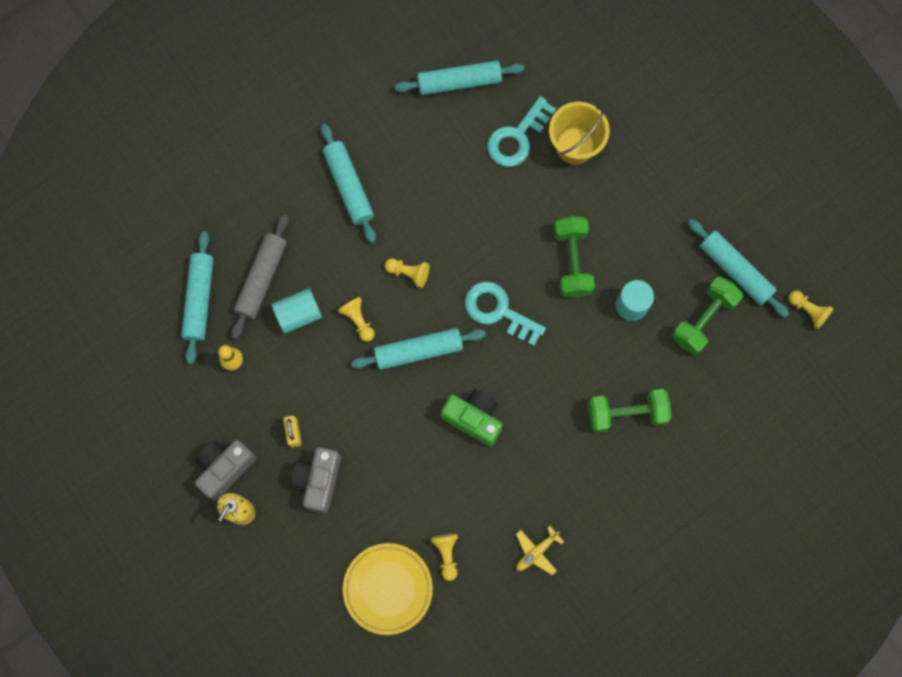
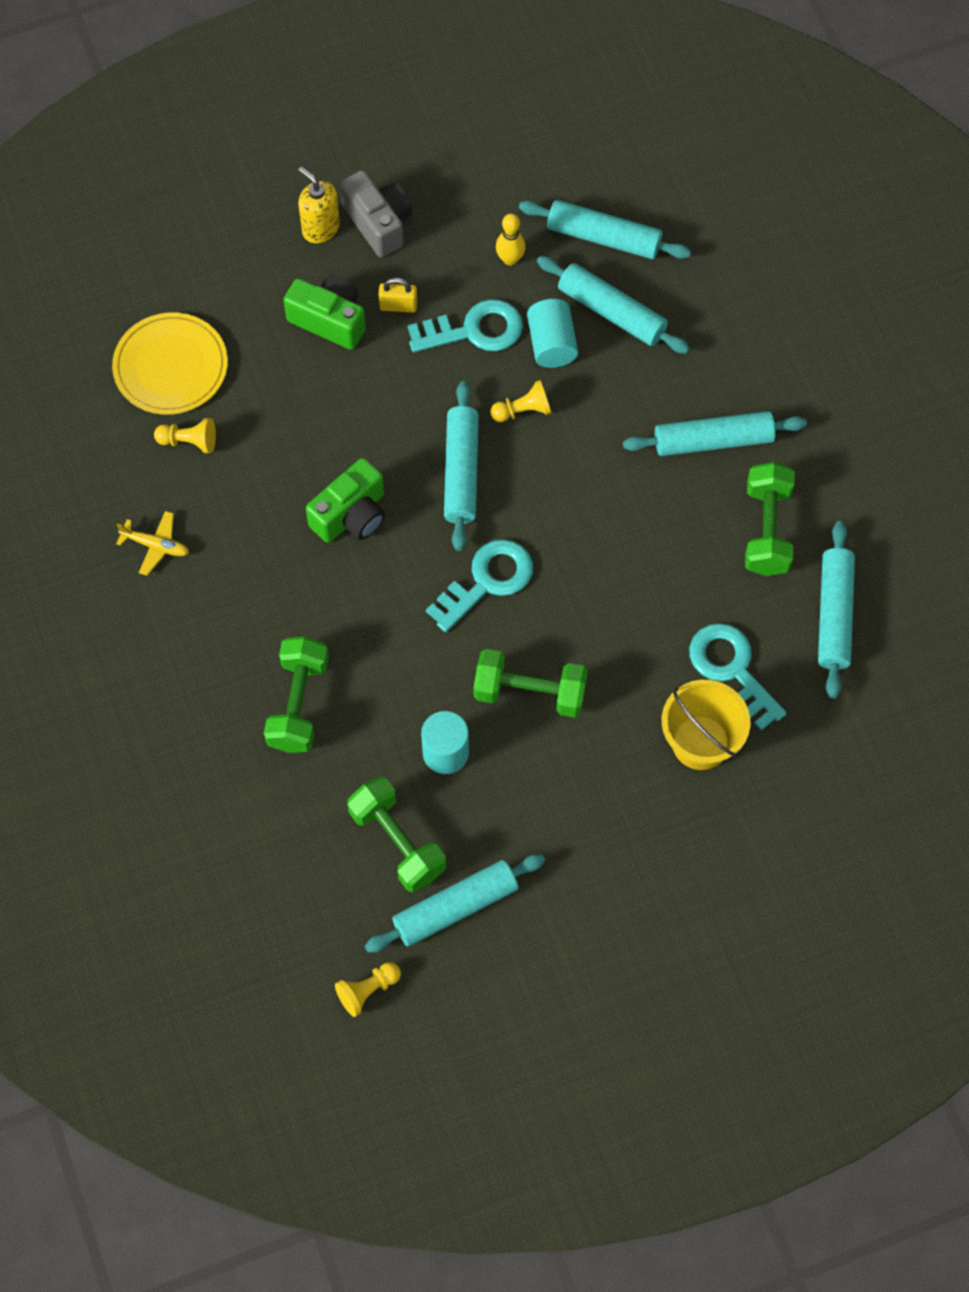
camera: 105 degrees right, 10 degrees down
grey rolling pin [231,214,289,339] -> turquoise rolling pin [537,256,690,354]
grey camera [290,447,341,513] -> green camera [284,274,366,350]
yellow pawn [385,258,429,288] -> none
yellow plane [516,526,564,575] -> yellow plane turned 135 degrees clockwise [116,511,189,576]
none -> turquoise key [408,299,523,353]
none -> green dumbbell [745,462,795,576]

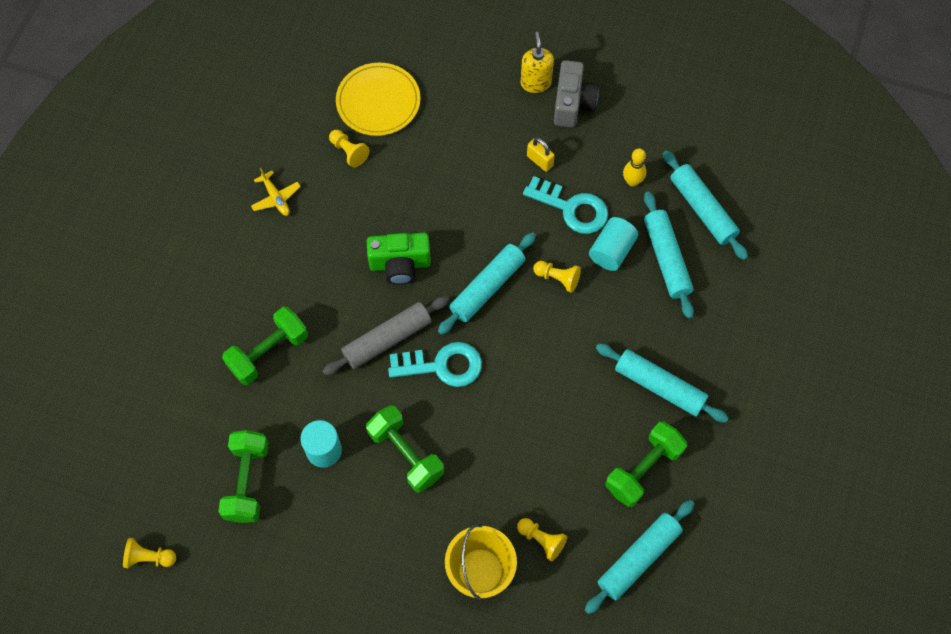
camera: 40 degrees right, 0 degrees up
green camera [284,274,366,350] -> none
turquoise rolling pin [365,854,545,953] -> none
turquoise key [689,623,786,730] -> yellow pawn [517,518,567,561]
none -> grey rolling pin [323,296,449,376]

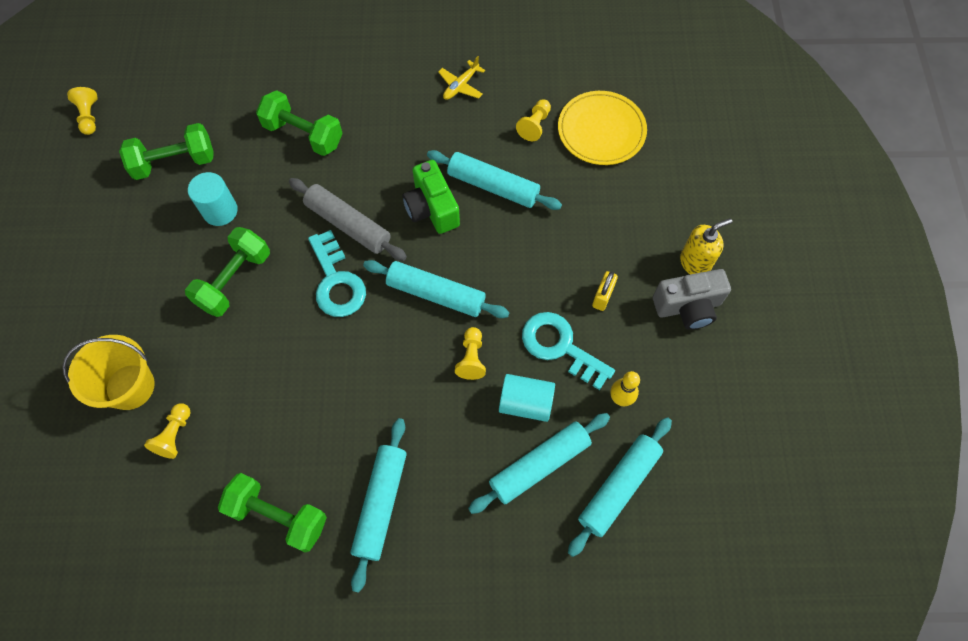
camera: 70 degrees right, 0 degrees up
turquoise key [523,176,608,234] -> turquoise key turned 120 degrees clockwise [522,312,615,390]
turquoise rolling pin [584,500,695,614] -> turquoise rolling pin moved to [427,150,562,210]

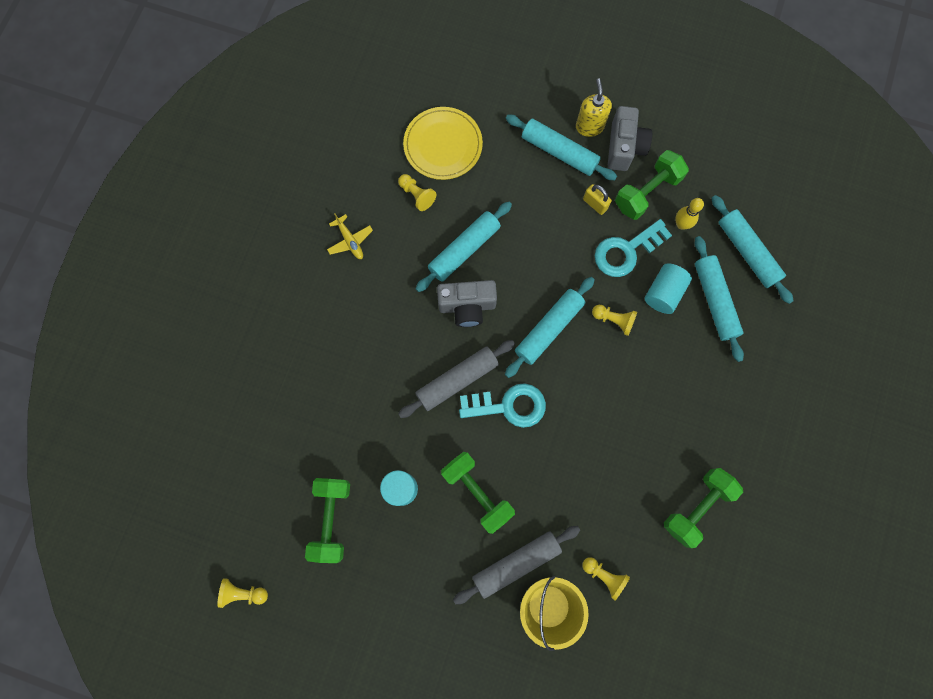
camera: 70 degrees left, 10 degrees up
green dumbbell [256,90,343,156] -> green dumbbell moved to [615,150,689,220]
turquoise rolling pin [351,418,407,593] -> turquoise rolling pin moved to [506,115,617,180]
green camera [402,160,460,234] -> grey camera [437,280,497,327]
none -> grey rolling pin [453,526,580,604]

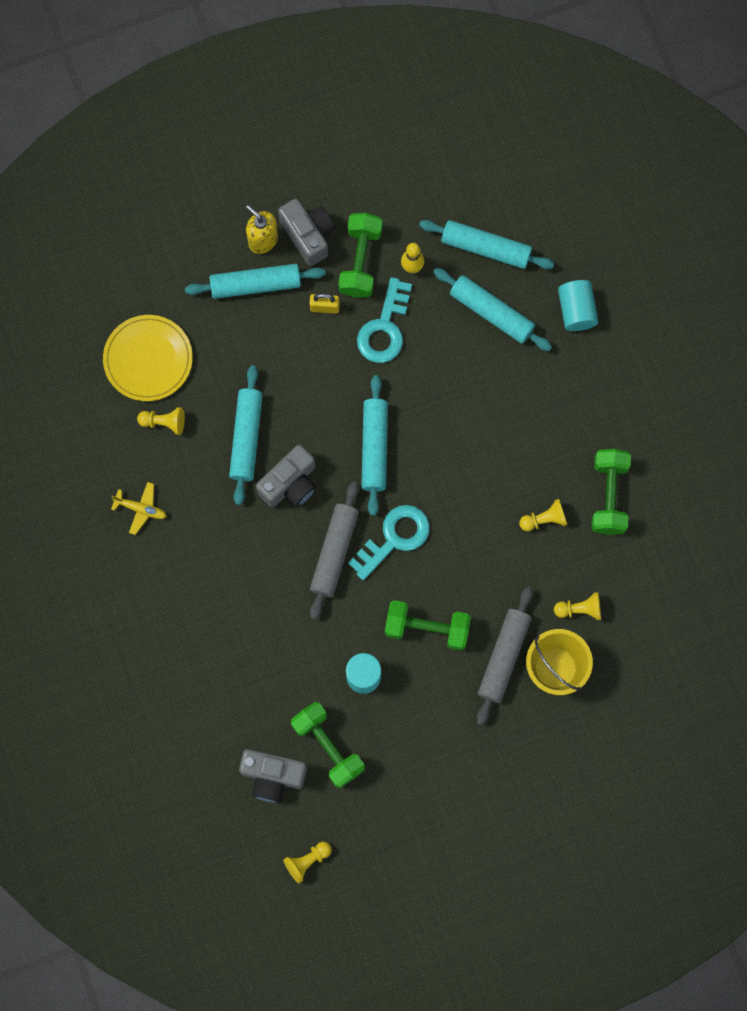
camera: 40 degrees left, 0 degrees up
yellow pawn [592,305,637,336] -> yellow pawn moved to [519,499,567,531]
turquoise cylinder [645,263,692,314] -> turquoise cylinder moved to [558,280,598,331]
none -> grey camera [239,749,307,803]

